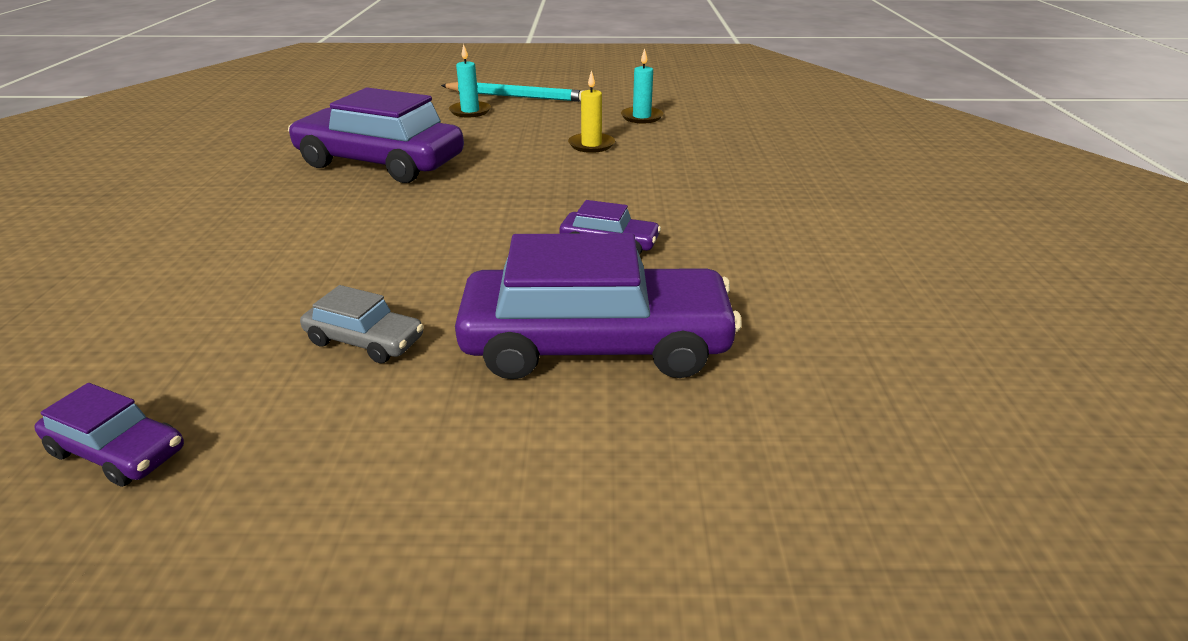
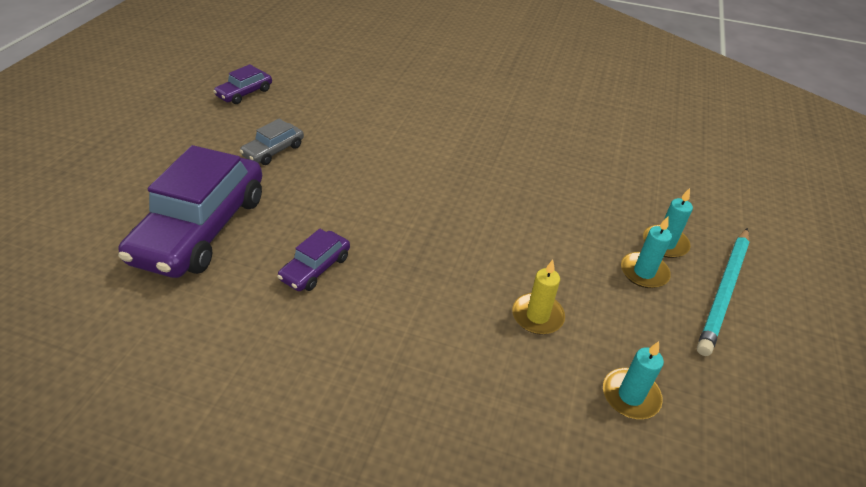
camera: 105 degrees right, 10 degrees up
purple car [288,88,464,183] -> none
none -> turquoise candle [621,217,672,288]

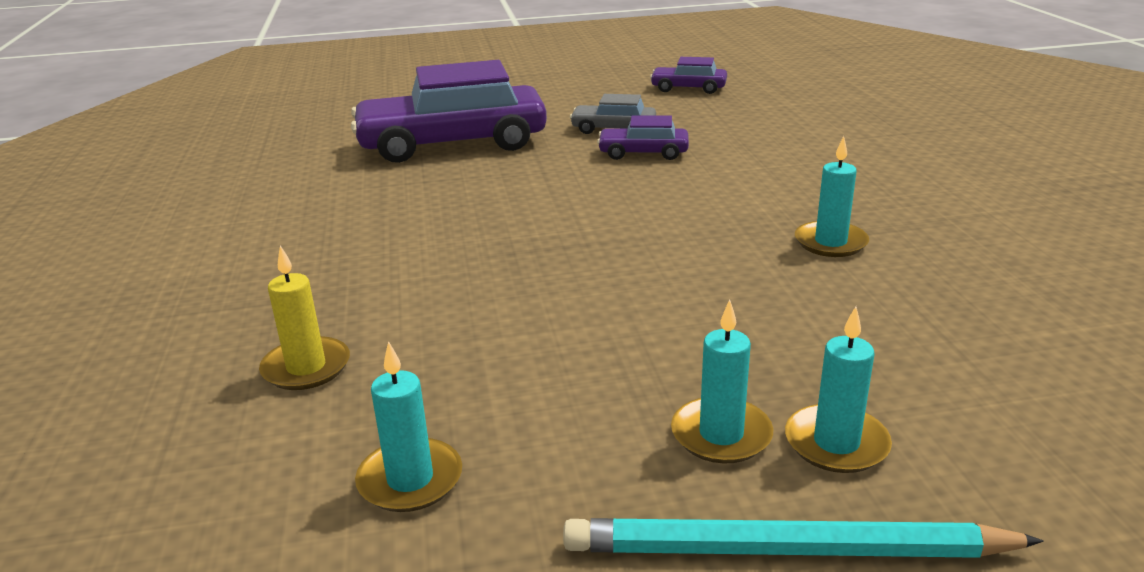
camera: 65 degrees right, 15 degrees down
purple car [277,229,350,291] -> purple car moved to [597,115,689,160]
yellow candle [512,260,565,335] -> yellow candle moved to [259,245,350,390]
none -> turquoise candle [795,136,869,257]

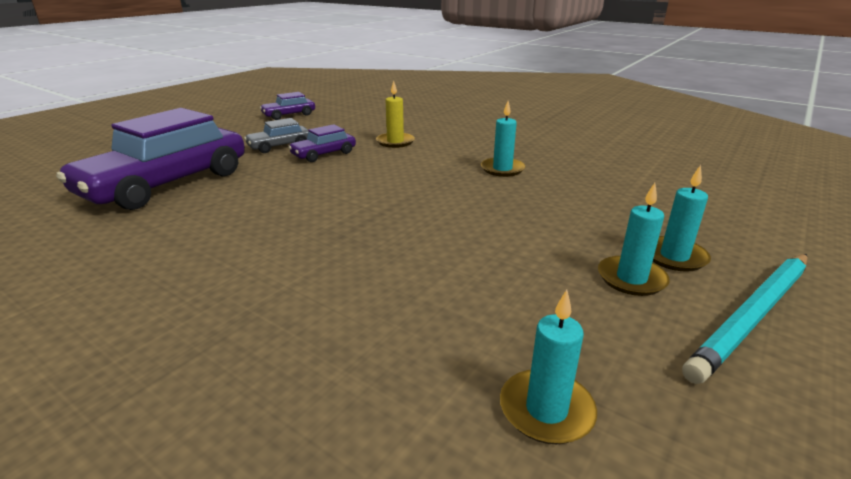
camera: 45 degrees left, 0 degrees up
yellow candle [259,245,350,390] -> yellow candle moved to [376,81,415,148]

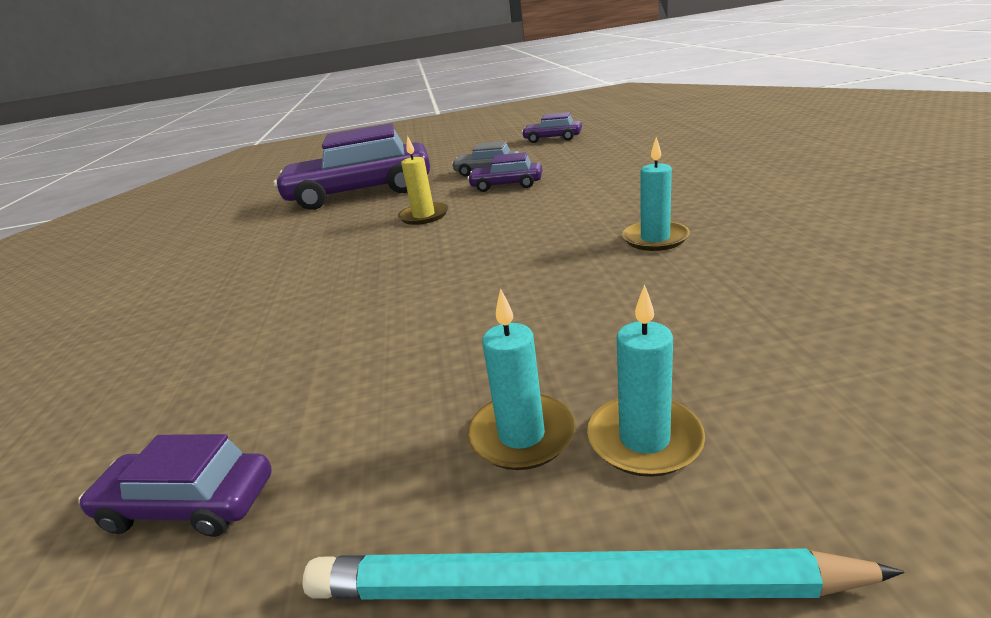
camera: 50 degrees right, 0 degrees up
yellow candle [376,81,415,148] -> yellow candle moved to [398,136,448,225]
turquoise candle [500,290,597,444] -> purple car [78,434,272,537]

